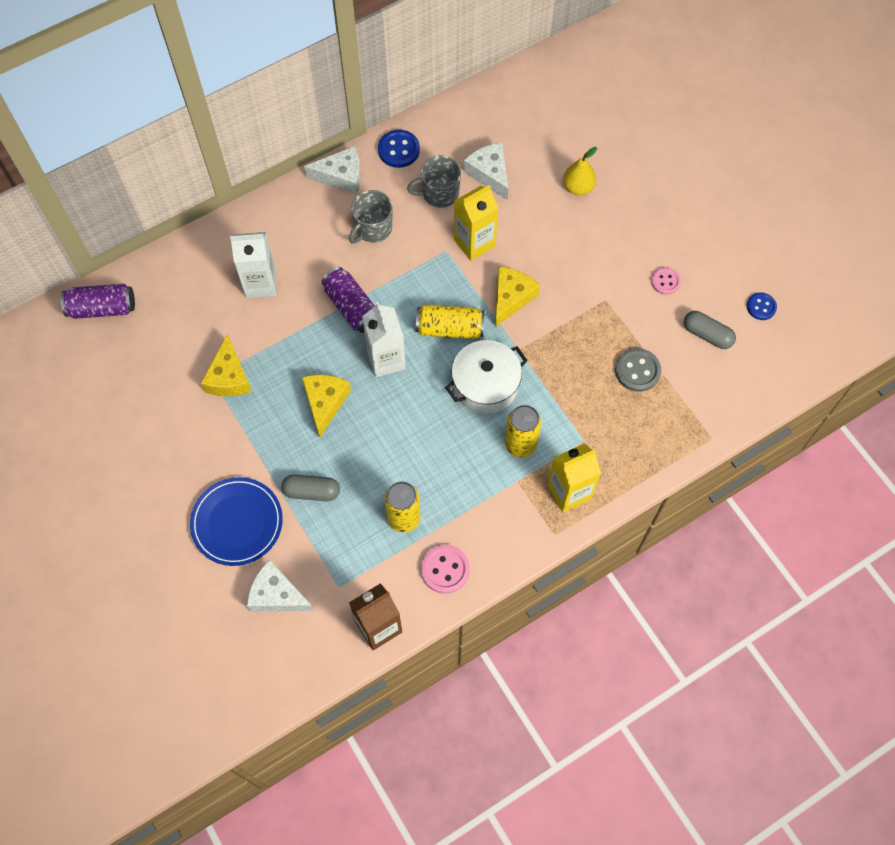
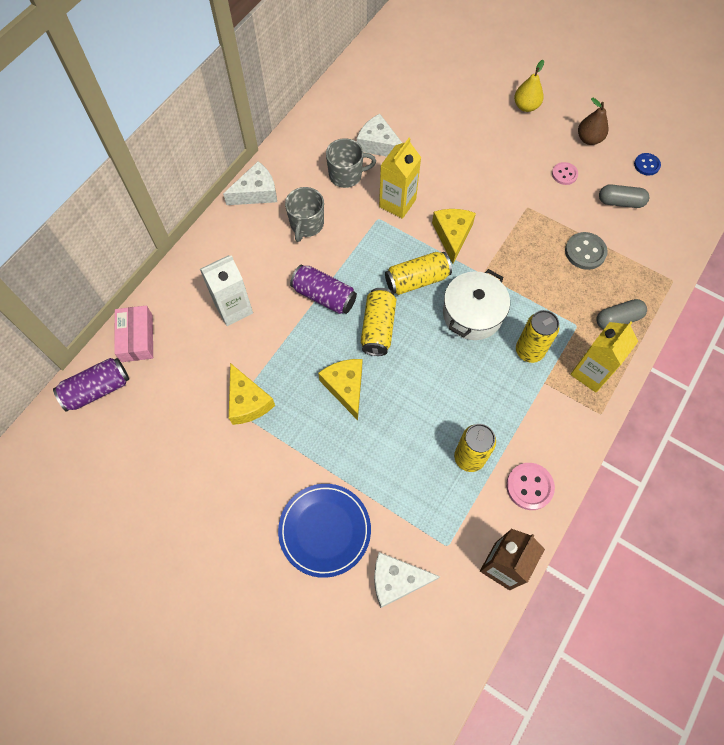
camera: 25 degrees left, 0 degrees up
grey capsule [281,475,340,501] -> grey capsule moved to [596,299,647,329]
white carton [362,302,406,377] -> yellow can [361,288,397,356]
blue button [378,130,420,168] -> none
grey mug [407,155,461,208] -> grey mug turned 150 degrees counterclockwise [326,138,376,188]
yellow pear [563,147,597,195] -> yellow pear moved to [514,60,544,112]
none -> pink box [114,306,153,362]
none -> brown pear [578,98,608,145]

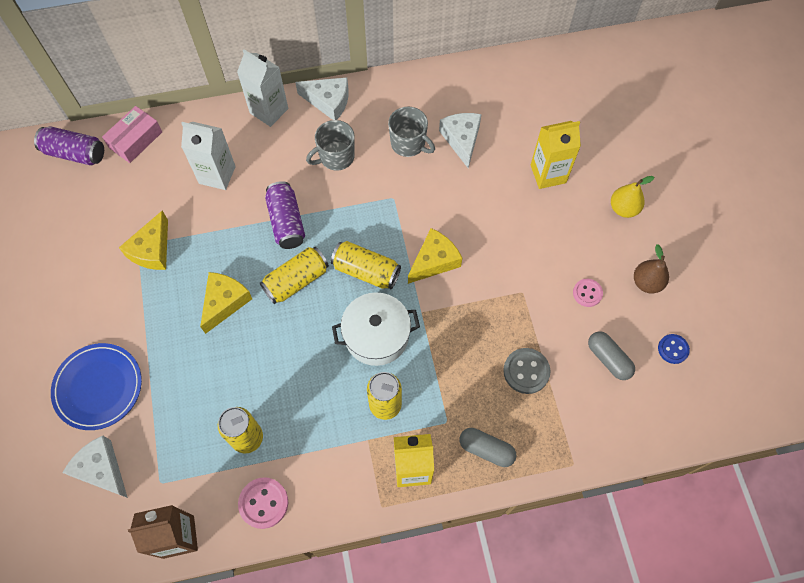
camera: 45 degrees right, 0 degrees up
yellow carton [379,138,421,219] -> yellow carton moved to [531,121,581,189]
none -> white carton [237,49,288,127]

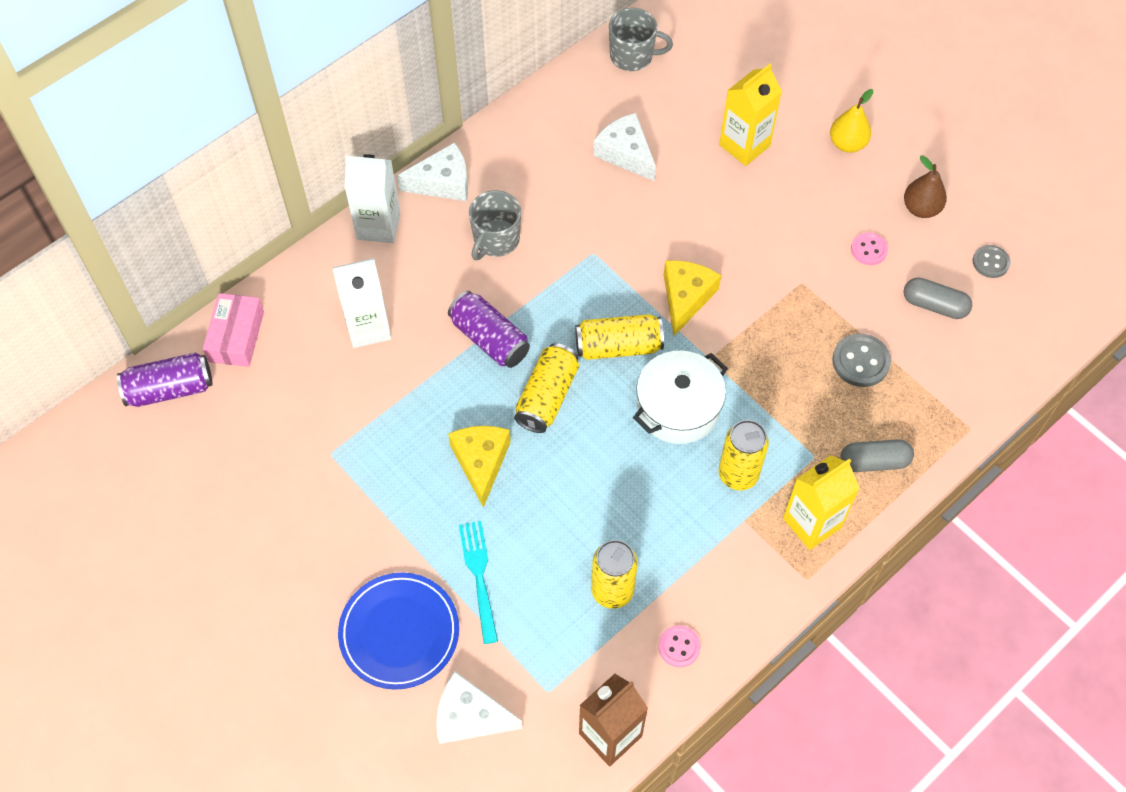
camera: 30 degrees left, 5 degrees down
yellow cheese [119,211,168,270] -> none
pink button [238,477,288,529] -> pink button [658,625,701,667], size x0.66
grey mug [388,106,435,157] -> grey mug moved to [609,8,673,71]
blue button [658,334,690,364] -> grey button [973,245,1010,278]
none -> turquoise fork [459,521,498,644]

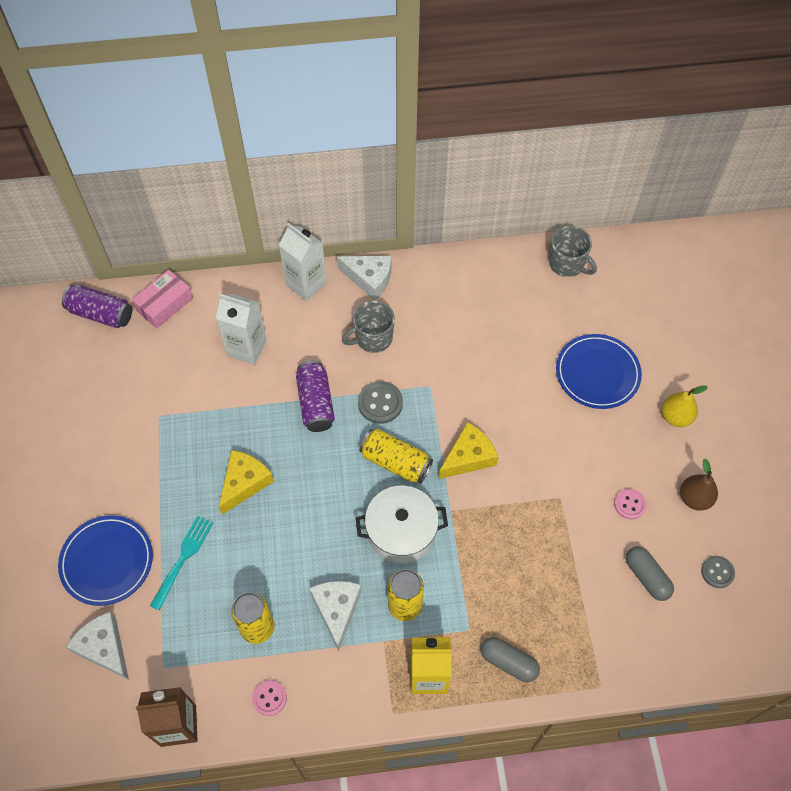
camera: 35 degrees right, 0 degrees up
yellow can [514,343,579,433] -> none
white cheese [593,113,656,181] -> white cheese moved to [309,581,362,651]
yellow carton [719,63,782,166] -> blue plate [556,334,642,409]
grey button [832,333,891,387] -> grey button moved to [358,381,403,424]

